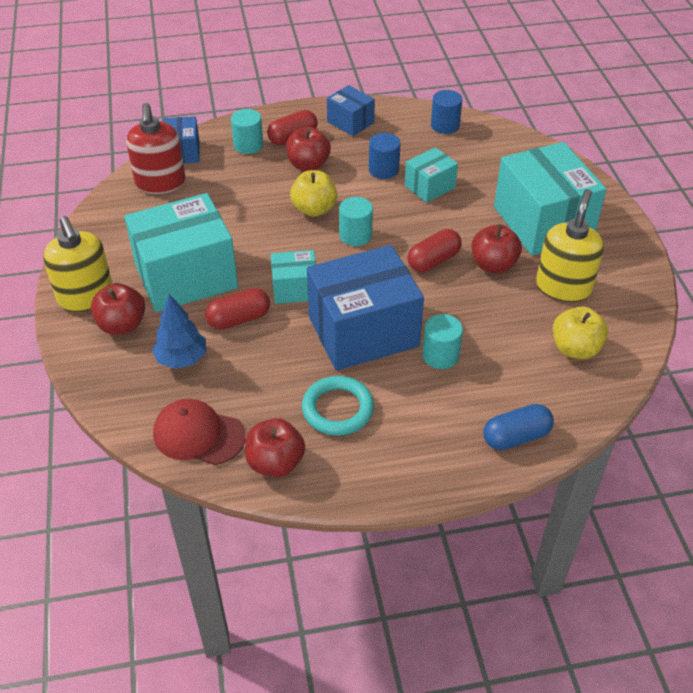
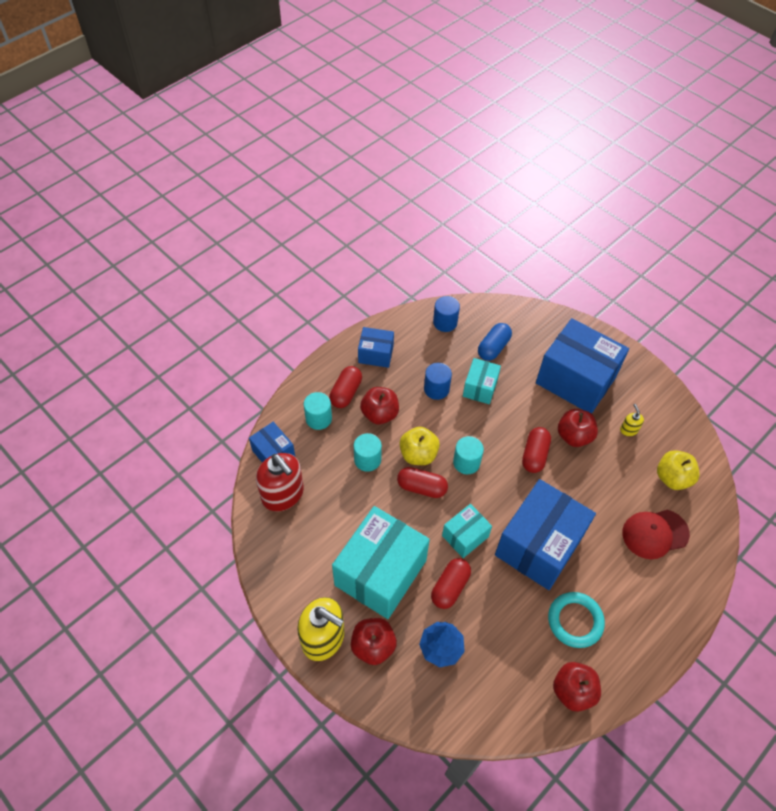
camera: 35 degrees left, 10 degrees up
red cap [153,399,246,465] -> red cap moved to [622,510,690,559]
turquoise cylinder [422,314,463,369] -> turquoise cylinder moved to [354,433,382,472]
blue capsule [483,404,554,450] -> blue capsule moved to [478,323,512,361]
turquoise box [494,142,607,256] -> blue box [536,318,629,414]
yellow soap dispenser [536,189,604,302] -> yellow soap dispenser [620,404,644,436], size x0.44
none -> red capsule [397,467,448,498]

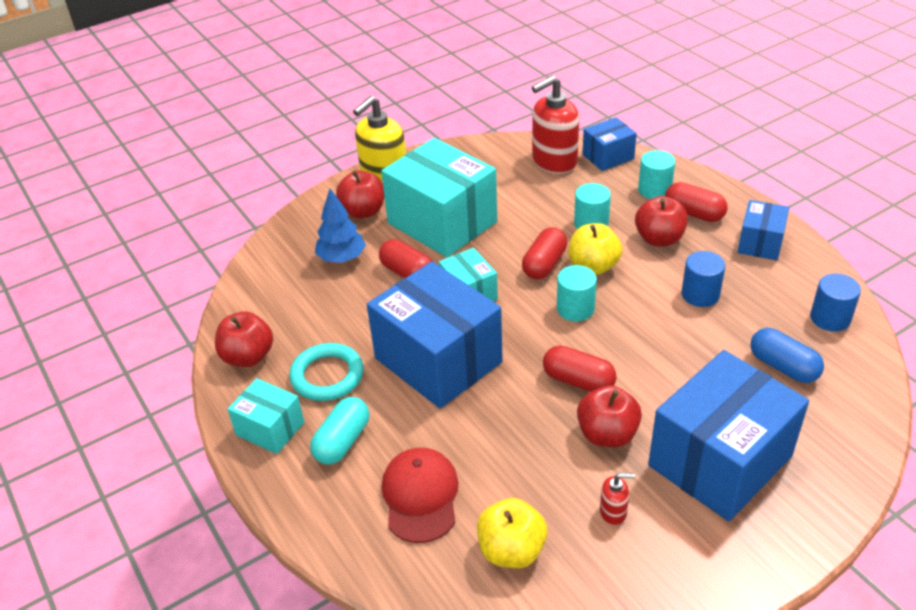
camera: 105 degrees right, 15 degrees down
turquoise box [463,358,501,404] -> turquoise box moved to [228,378,304,454]
yellow soap dispenser [620,404,644,436] -> red soap dispenser [600,473,635,525]
none -> turquoise capsule [310,397,369,464]

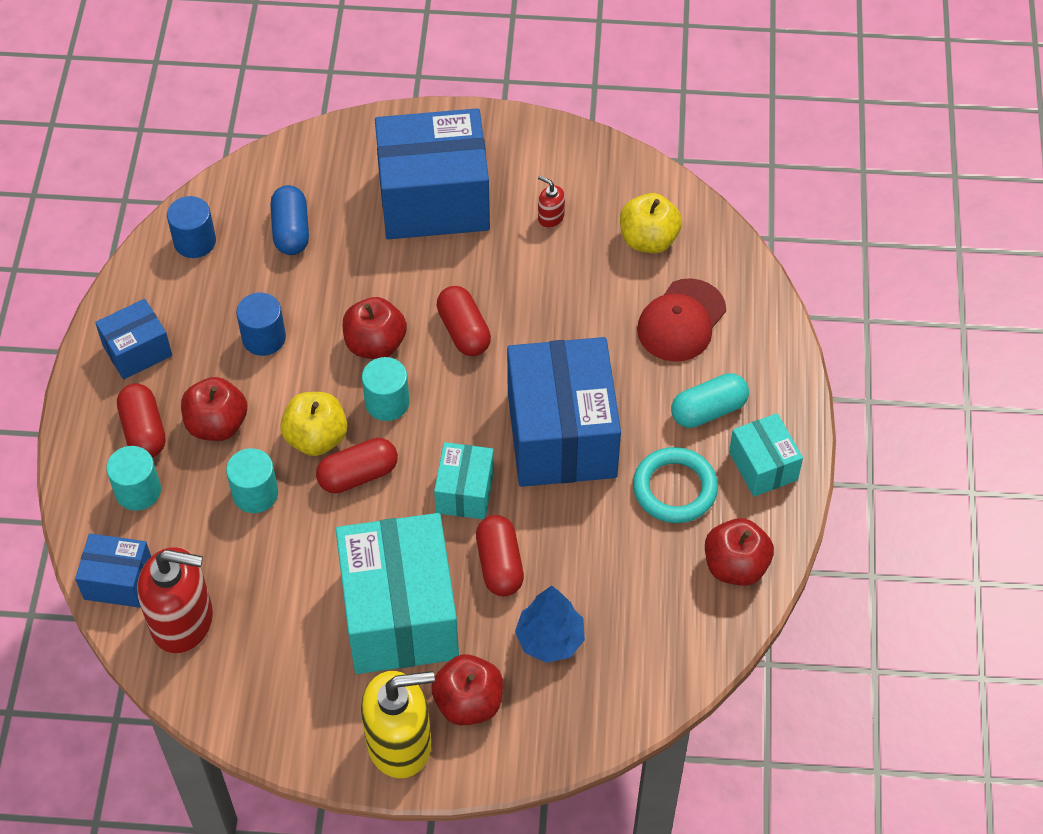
camera: 145 degrees left, 15 degrees up
red apple [577,385,642,447] -> red apple moved to [342,297,407,359]

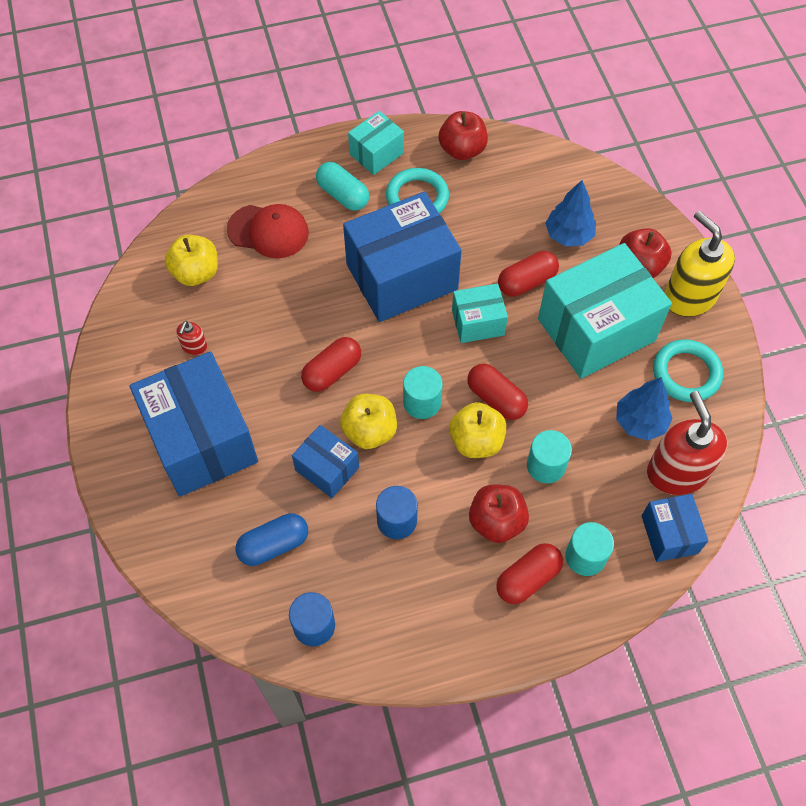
camera: 110 degrees left, 5 degrees up
blue box [95,299,172,379] -> blue box moved to [292,425,359,498]
red apple [342,297,407,359] -> yellow apple [340,394,397,449]
none -> blue tree [616,377,673,441]
none -> turquoise ring [653,339,723,402]

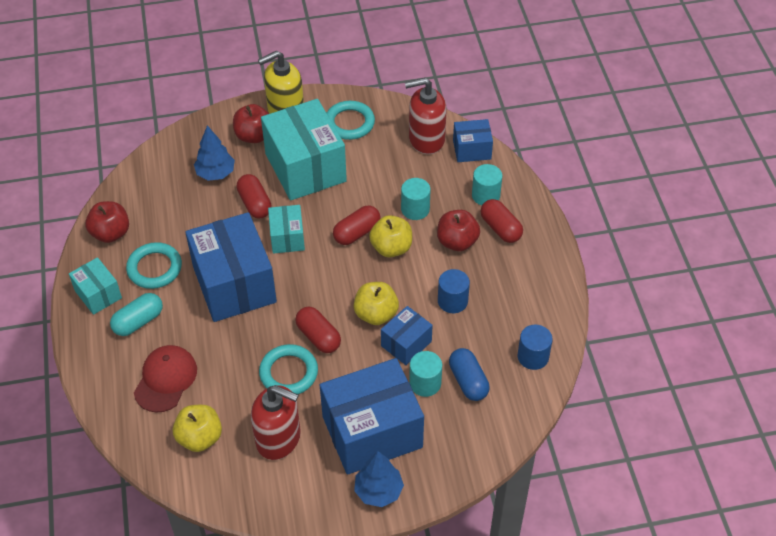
camera: 85 degrees left, 10 degrees down
red soap dispenser [176,321,207,355] -> red soap dispenser [251,385,301,460], size x2.26
turquoise cylinder [403,366,443,419] -> turquoise cylinder moved to [409,351,442,397]
blue tree [616,377,673,441] -> blue tree moved to [354,451,404,507]
none -> turquoise ring [259,344,318,394]

